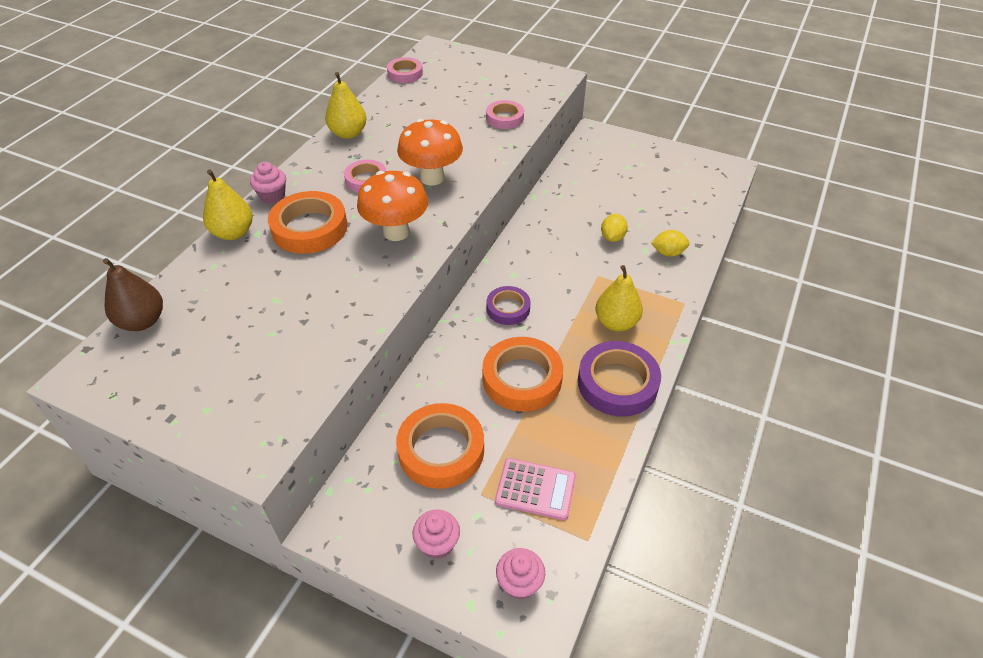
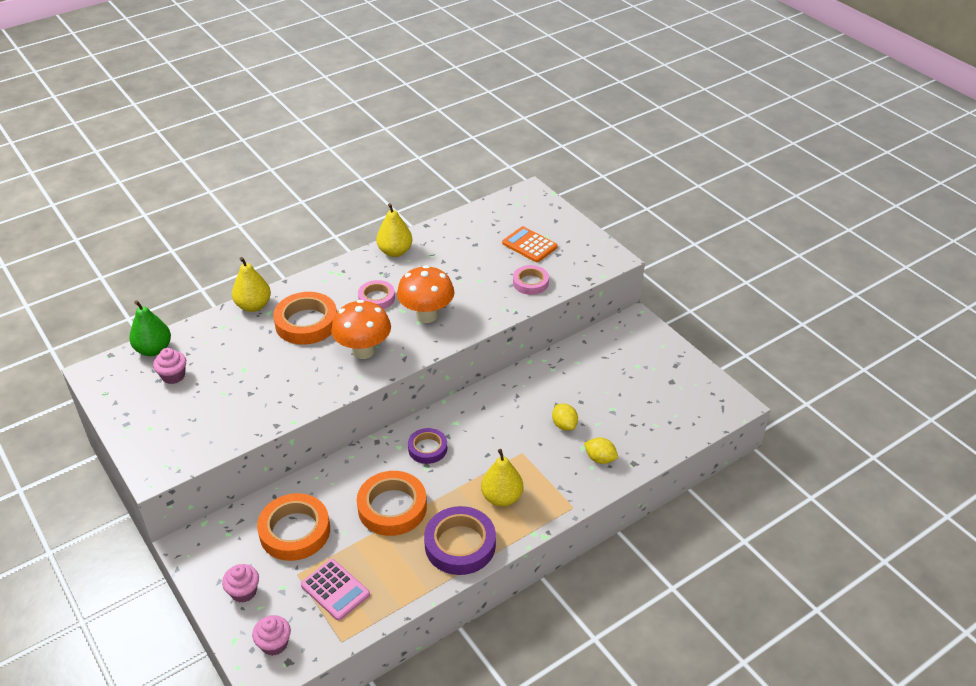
camera: 30 degrees right, 5 degrees down
brown pear [103,258,163,331] -> green pear [129,300,171,356]
pink cupcake [250,162,286,204] -> pink cupcake moved to [153,348,186,384]
pink tape [387,57,423,83] -> none
yellow lemon [601,214,628,242] -> yellow lemon turned 75 degrees counterclockwise [552,404,578,431]
none -> orange calculator [502,226,558,262]

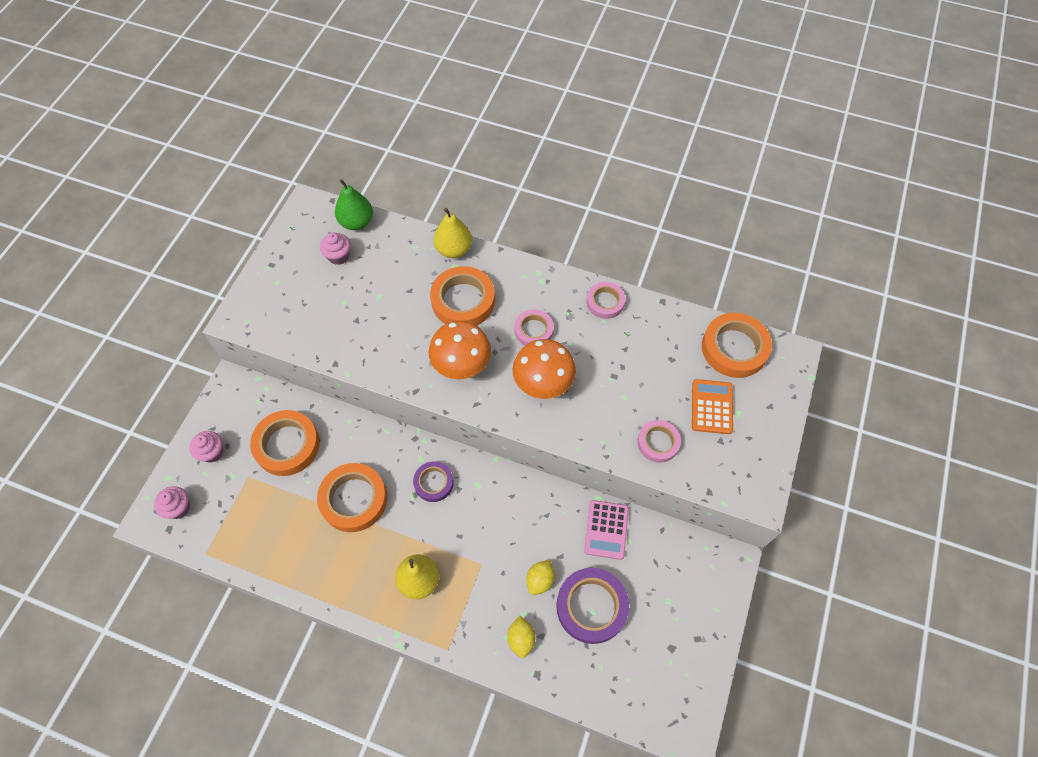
camera: 55 degrees right, 20 degrees up
pink calculator [301,559,370,621] -> pink calculator moved to [584,500,629,560]
yellow pear [376,203,412,257] -> pink tape [586,282,626,319]
purple tape [424,506,496,575] -> purple tape moved to [556,568,629,644]
none -> orange tape [702,313,772,378]

